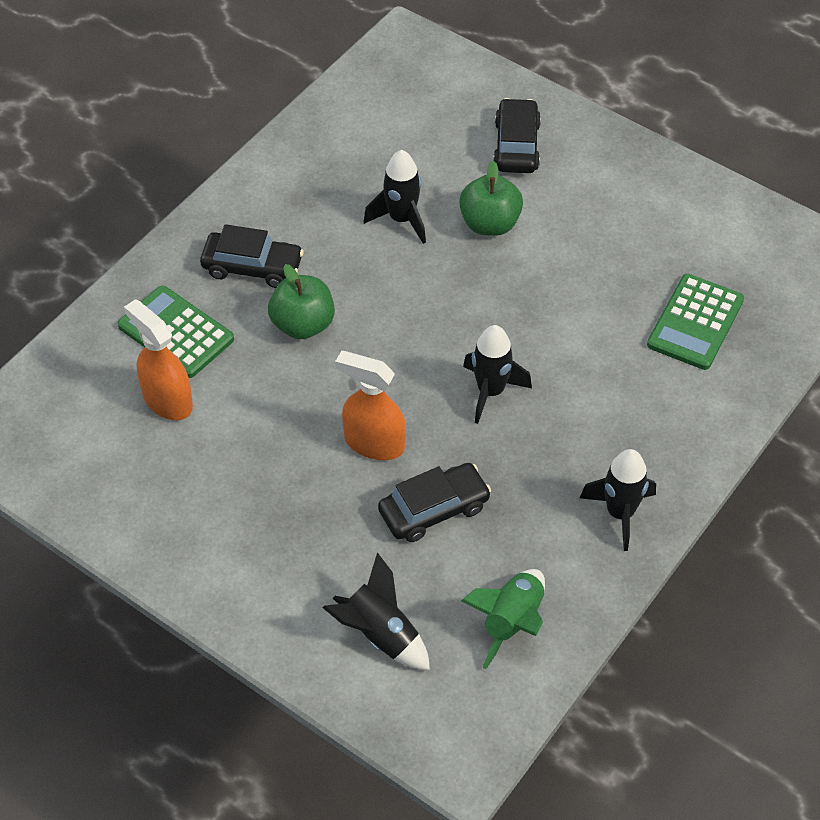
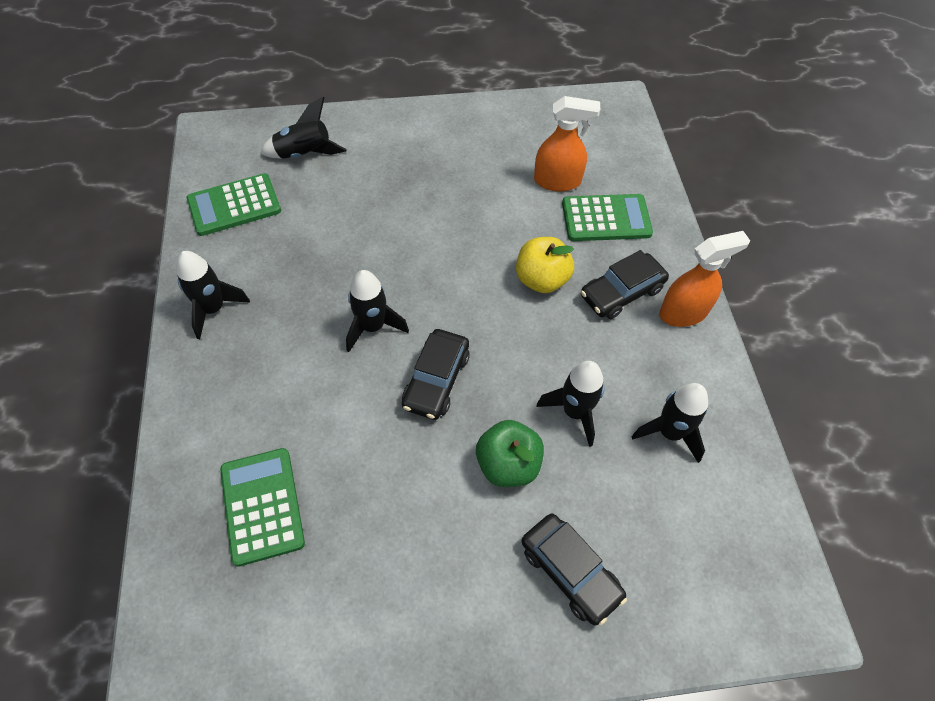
camera: 135 degrees right, 5 degrees up
green apple [268,264,335,339] -> yellow apple [516,237,574,293]
orange spray bottle [335,351,406,460] -> orange spray bottle moved to [659,231,750,327]
black car [378,463,491,542] -> black car moved to [402,329,470,420]
green rocket [461,569,545,669] -> green calculator [187,173,281,236]
none -> black rocket [631,383,708,463]

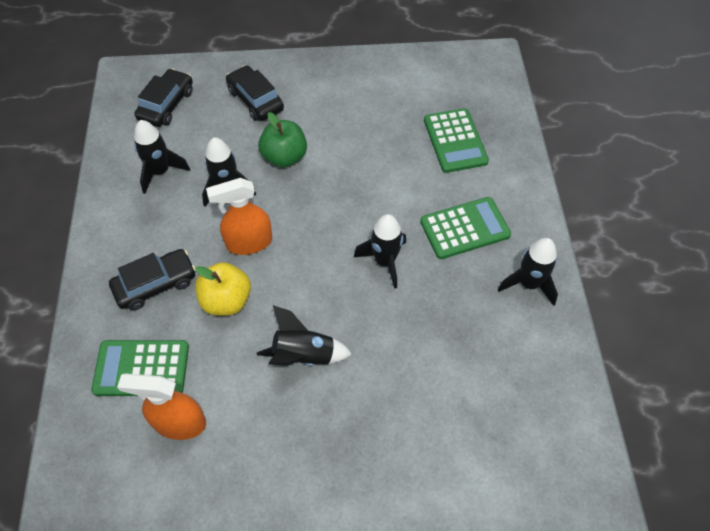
camera: 175 degrees left, 0 degrees up
green calculator [187,173,281,236] -> green calculator moved to [420,197,511,259]
black rocket [260,97,347,159] -> black rocket moved to [257,305,352,366]
black car [402,329,470,420] -> black car moved to [135,69,193,127]
orange spray bottle [659,231,750,327] -> orange spray bottle moved to [206,178,272,255]

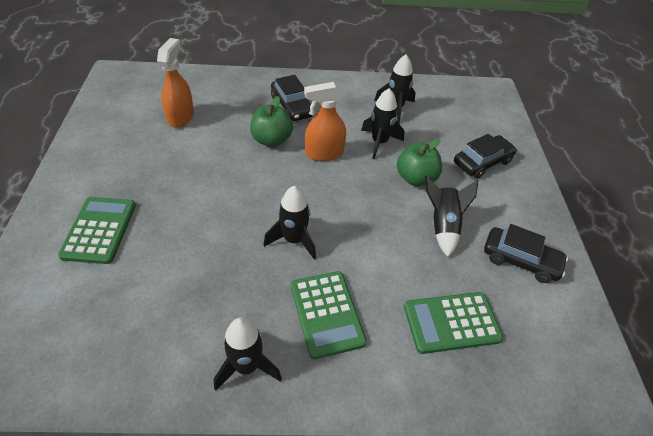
camera: 90 degrees right, 10 degrees down
green calculator [91,340,189,396] -> green calculator moved to [58,197,136,264]
black car [135,69,193,127] -> black car moved to [484,224,568,283]
yellow apple [195,262,251,316] -> green apple [250,96,293,147]
orange spray bottle [206,178,272,255] -> orange spray bottle turned 90 degrees counterclockwise [304,82,346,161]
black rocket [257,305,352,366] -> black rocket moved to [425,175,478,257]

